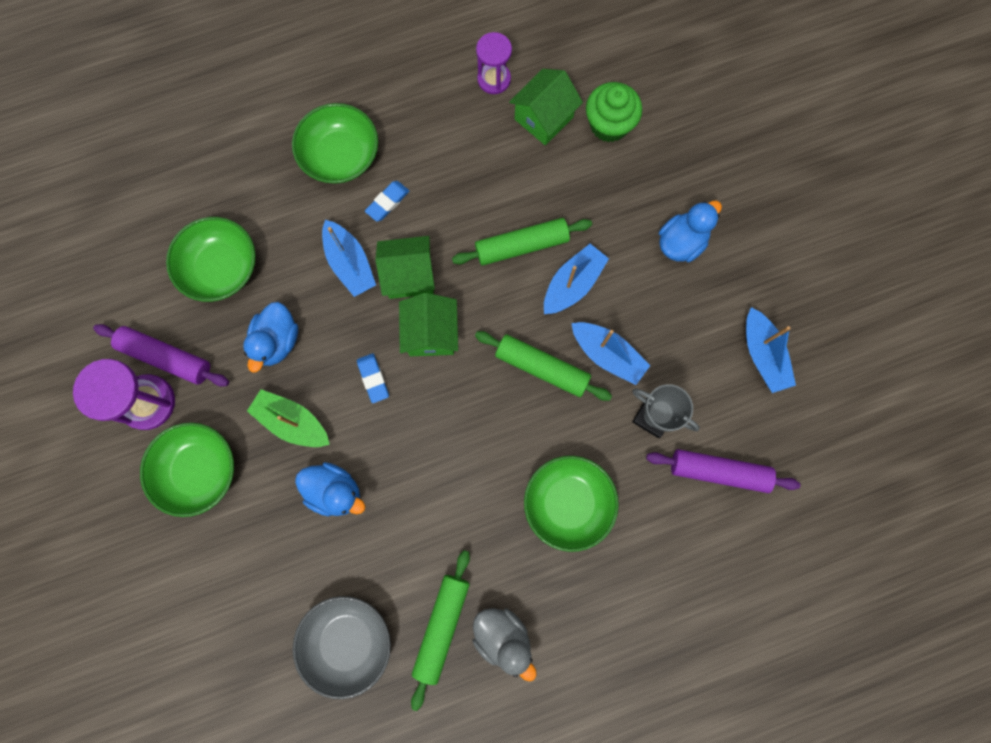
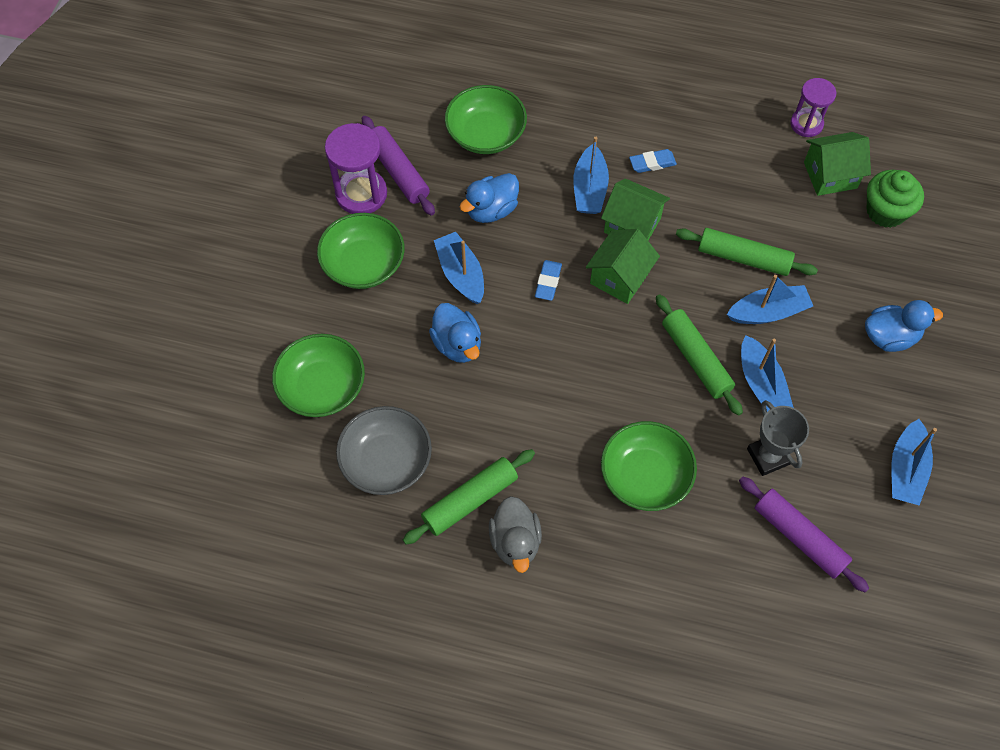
camera: 35 degrees right, 15 degrees down
green boat [247,389,330,447] -> blue boat [434,232,484,304]
green bowl [292,103,378,184] -> green bowl moved to [272,334,365,417]

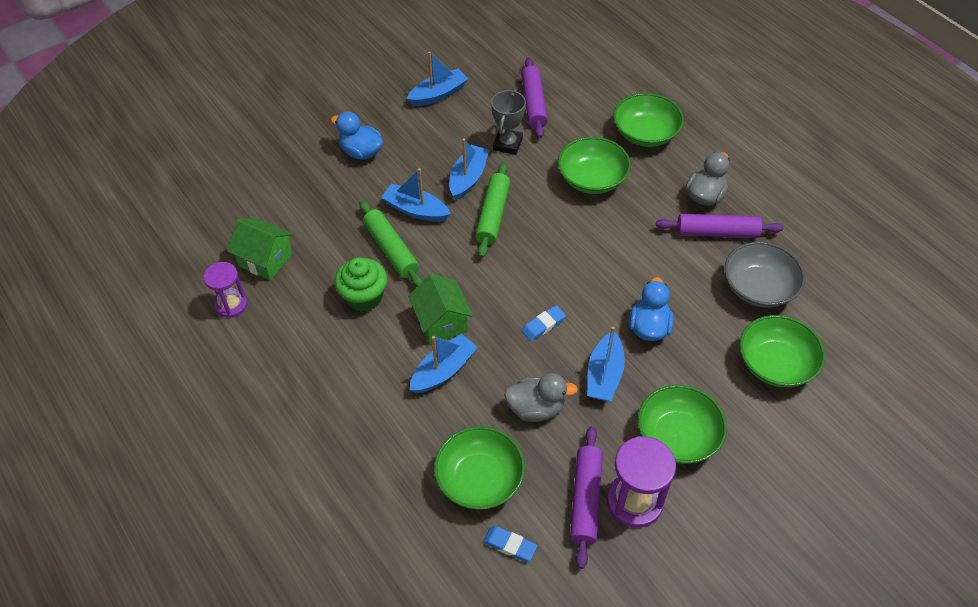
camera: 140 degrees left, 10 degrees down
green rolling pin [403,449,535,545] -> purple rolling pin [656,214,783,238]
blue duck [460,173,519,223] -> grey duck [504,373,578,422]
green house [586,229,660,304] -> none
blue eraser [629,149,677,173] -> blue eraser moved to [483,526,538,562]
green cupcake [867,170,924,228] -> green cupcake moved to [335,257,387,312]
none -> green bowl [613,93,684,147]

